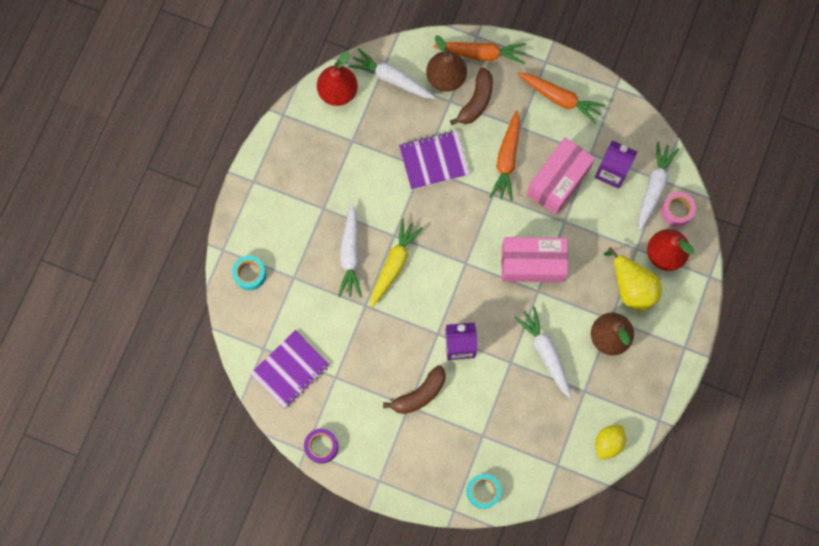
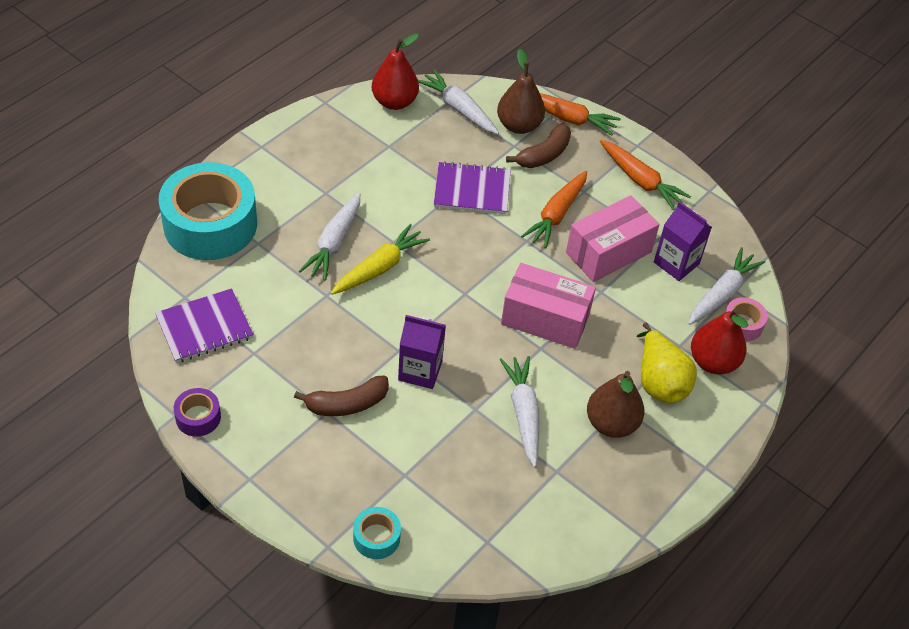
camera: 15 degrees right, 25 degrees down
turquoise tape [232,256,266,290] -> turquoise tape [159,162,257,260], size x2.33
yellow lemon [595,425,626,459] -> none

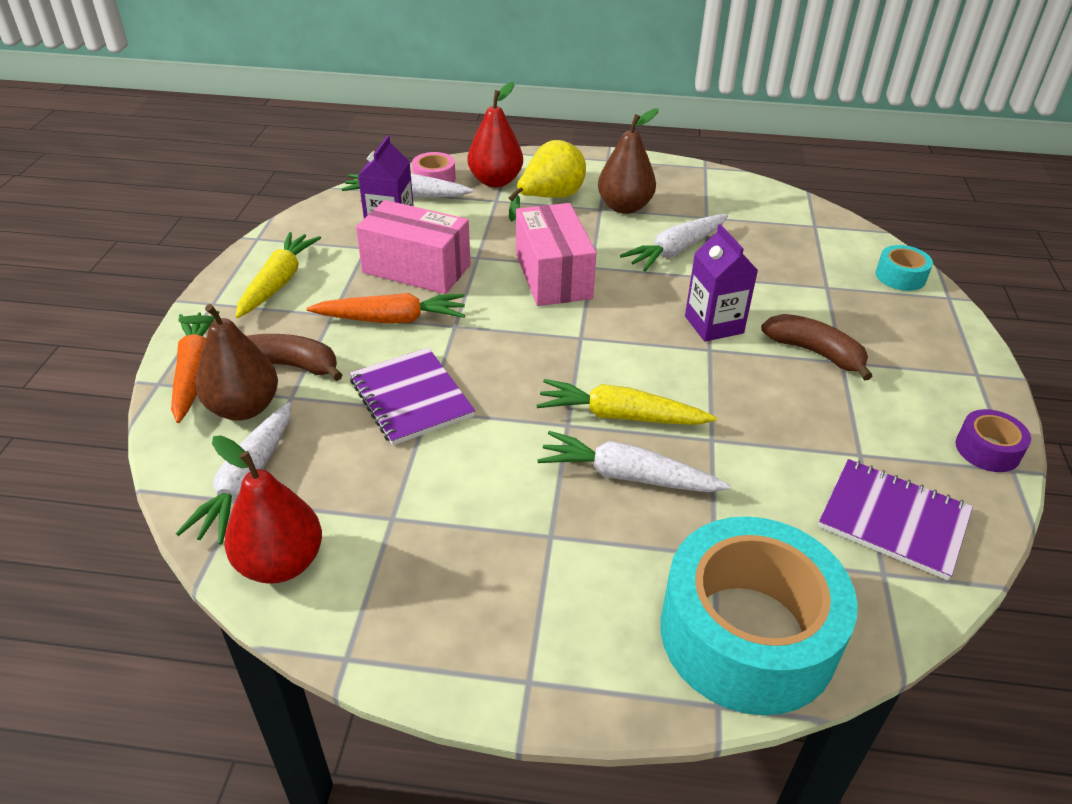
camera: 120 degrees left, 10 degrees down
white carrot [299,193,360,281] -> white carrot turned 150 degrees counterclockwise [537,431,731,492]
orange carrot [600,140,691,210] -> yellow carrot [235,232,321,318]

